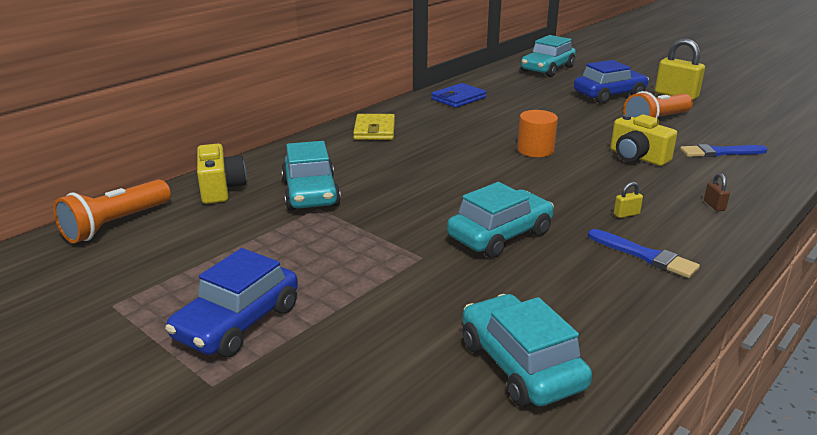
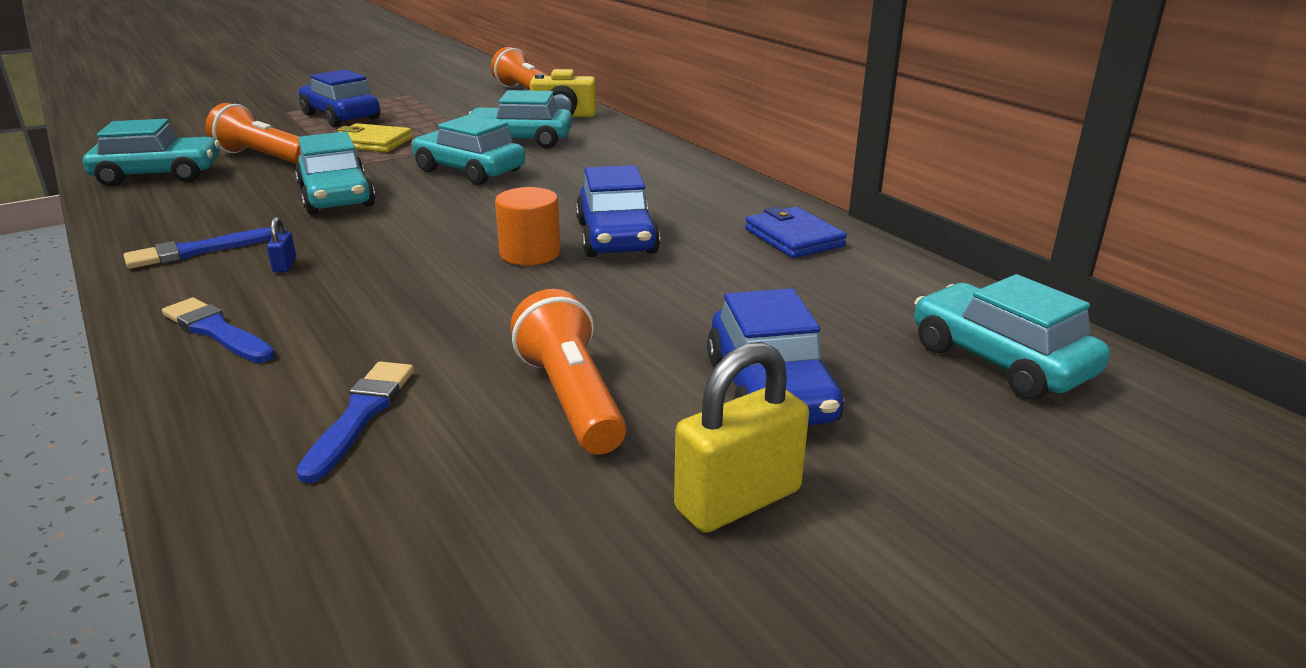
camera: 105 degrees right, 0 degrees up
yellow wallet [353,114,395,140] -> yellow wallet moved to [337,123,413,152]
yellow camera [610,114,677,166] -> none
yellow padlock [614,182,643,218] -> blue padlock [267,217,296,273]
brown padlock [704,173,730,211] -> blue brush [162,297,275,363]
none -> orange flashlight [205,103,300,164]
none -> turquoise car [412,114,525,185]
none -> blue car [576,165,660,257]

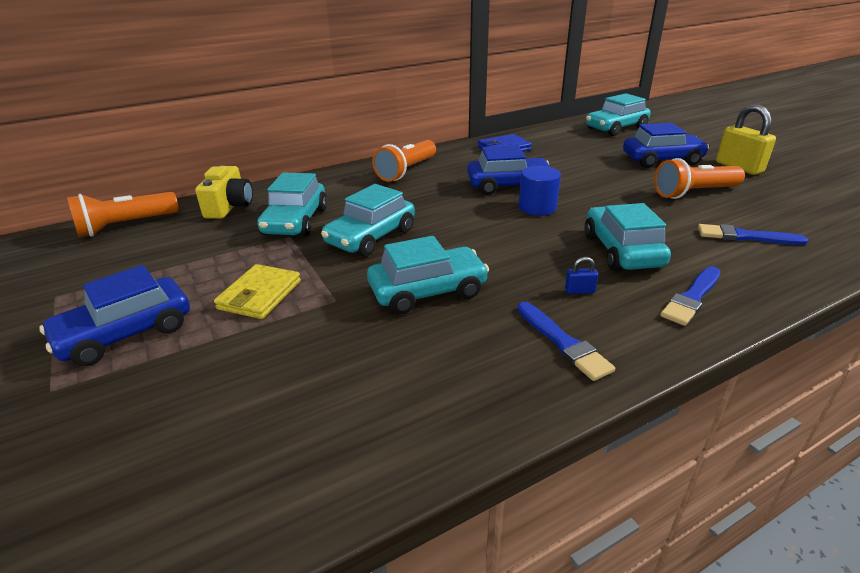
camera: 85 degrees left, 5 degrees up
turquoise car [83,119,220,187] -> turquoise car moved to [585,203,671,271]
orange flashlight [205,103,300,164] -> orange flashlight moved to [372,140,436,182]
orange cylinder [495,187,561,265] -> blue cylinder [519,166,561,216]

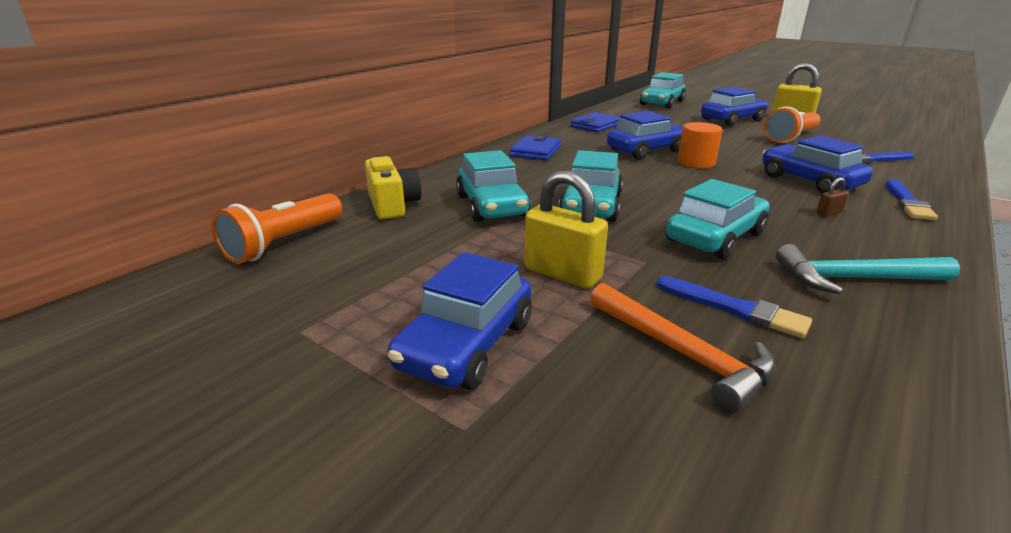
camera: 25 degrees left, 5 degrees down
yellow wallet [214,264,301,319] -> yellow padlock [524,171,608,289]
orange flashlight [372,140,436,182] -> blue wallet [510,135,561,160]
blue brush [517,302,615,381] -> blue brush moved to [656,276,812,338]
blue cylinder [519,166,561,216] -> orange cylinder [678,122,723,168]
blue padlock [565,257,598,294] -> brown padlock [816,177,849,217]
turquoise car [585,203,671,271] -> blue car [762,135,873,193]
none -> orange hammer [590,283,776,413]
none -> turquoise hammer [776,244,960,294]

